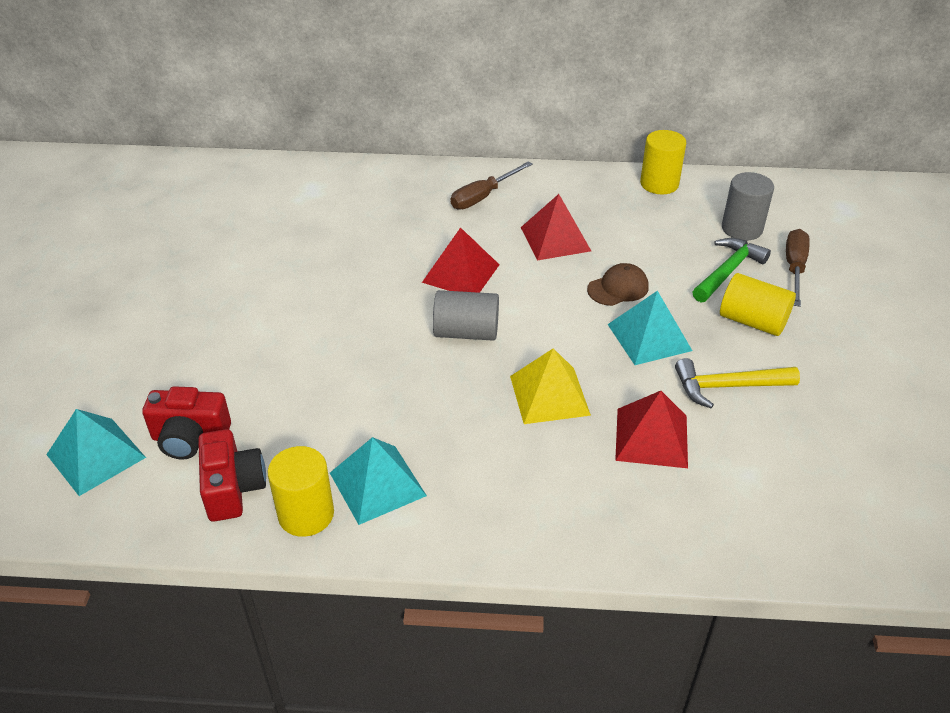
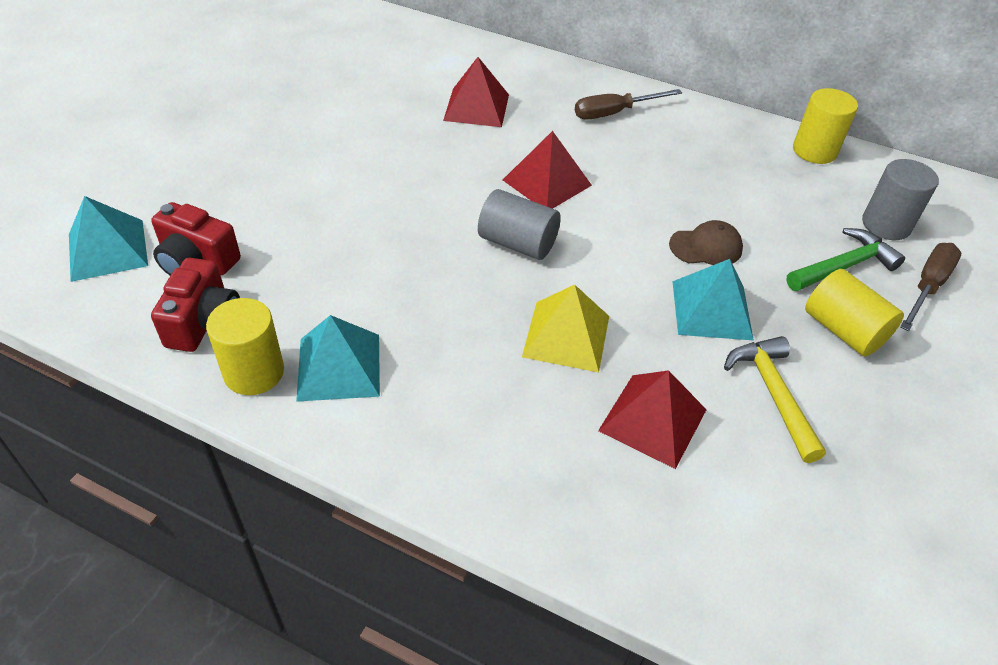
camera: 20 degrees right, 5 degrees up
red pyramid [521,194,591,260] -> red pyramid moved to [443,57,509,127]
yellow hammer [675,358,800,408] -> yellow hammer turned 60 degrees clockwise [724,336,826,463]

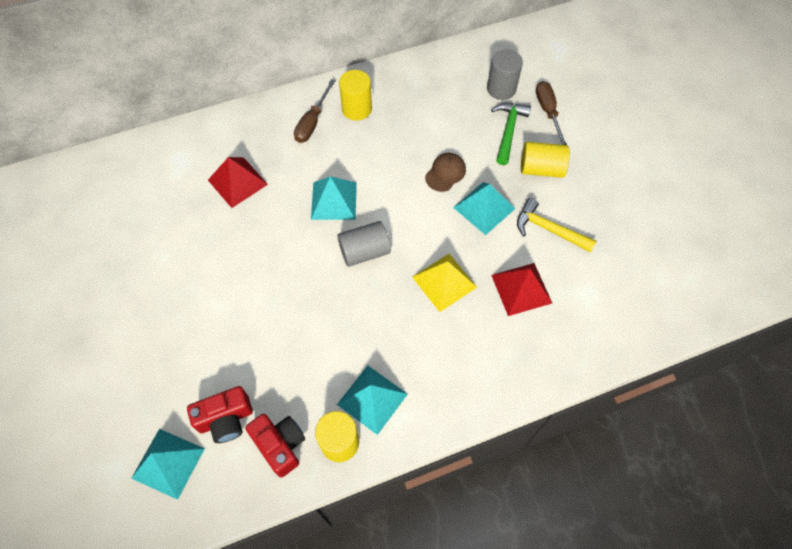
camera: 45 degrees left, 15 degrees up
red pyramid [503,131,592,209] -> turquoise pyramid [311,176,357,220]
yellow cylinder [793,88,858,164] -> yellow cylinder moved to [339,70,372,121]

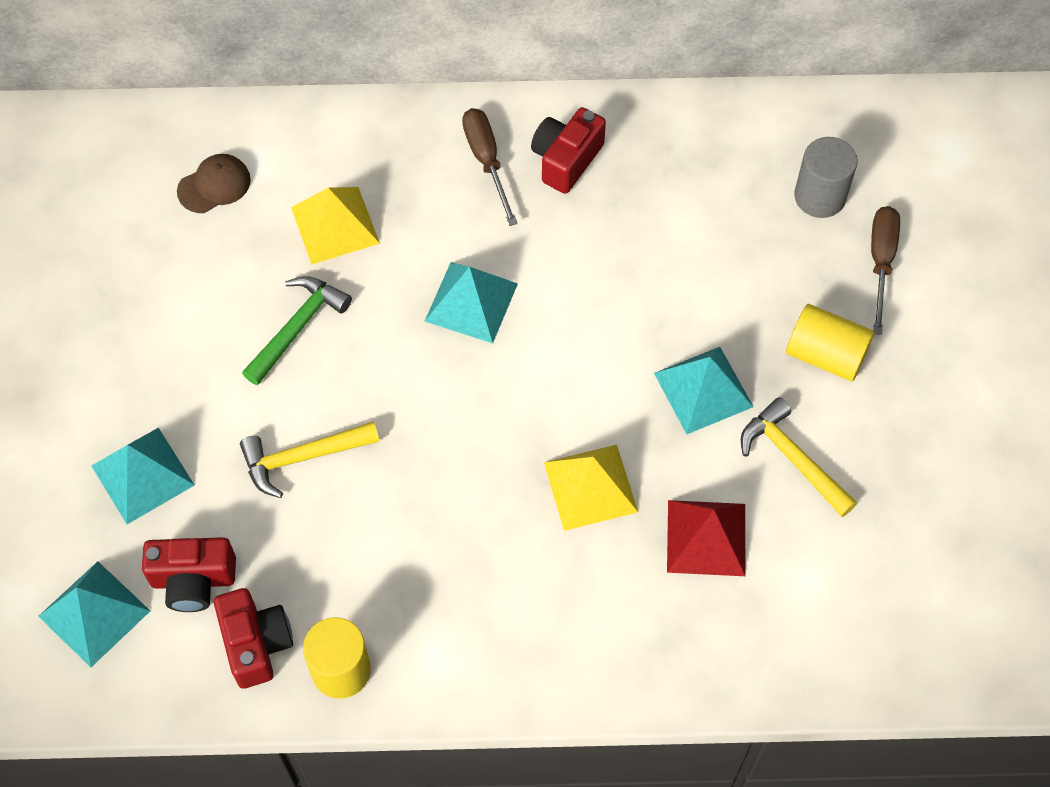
camera: 20 degrees right, 0 degrees up
red pyramid [208,157,268,208] -> yellow pyramid [291,187,380,264]
brown screwdriver [294,79,336,143] -> brown screwdriver turned 120 degrees clockwise [462,108,518,226]
grey cylinder [337,221,391,267] -> none
turquoise pyramid [337,366,408,435] -> turquoise pyramid moved to [92,428,195,524]
yellow cylinder [339,70,372,121] -> red camera [531,107,606,194]
brown cap [425,153,466,192] -> brown cap moved to [177,154,251,213]
green hammer [491,103,531,165] -> green hammer moved to [242,276,352,385]
none -> yellow hammer [240,421,380,498]

